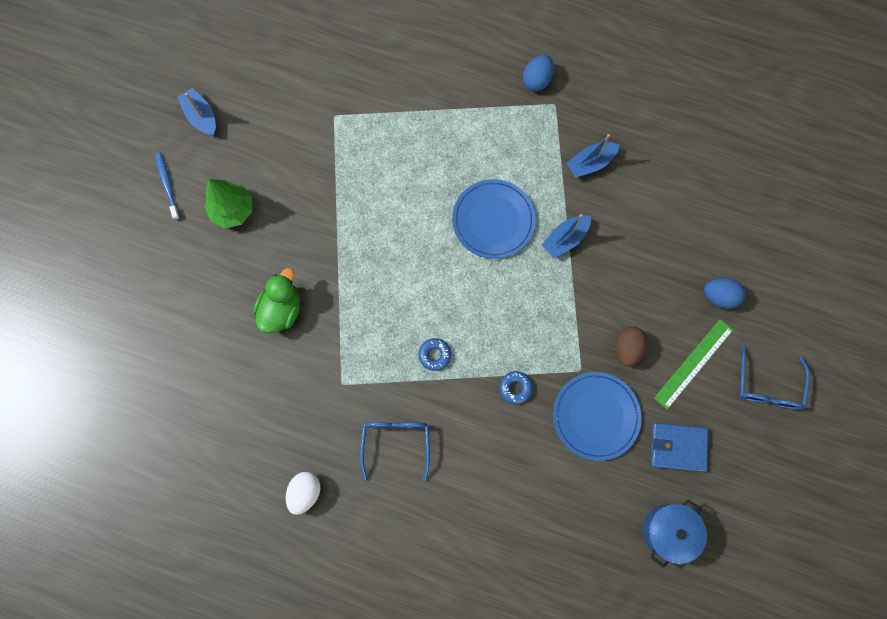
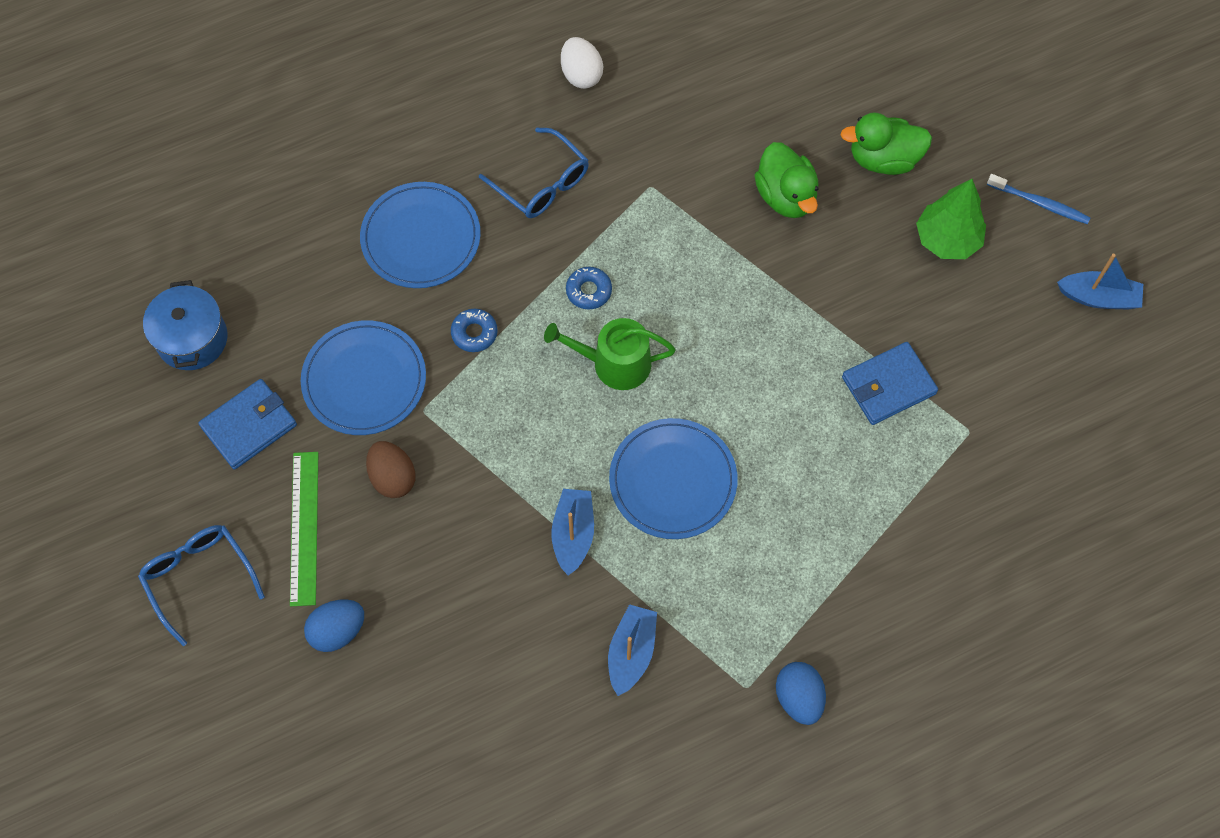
camera: 135 degrees right, 10 degrees down
none -> blue plate [360,182,481,288]
none -> green watering can [544,318,676,390]
none -> green duck [840,113,932,175]
none -> blue wallet [842,342,938,425]

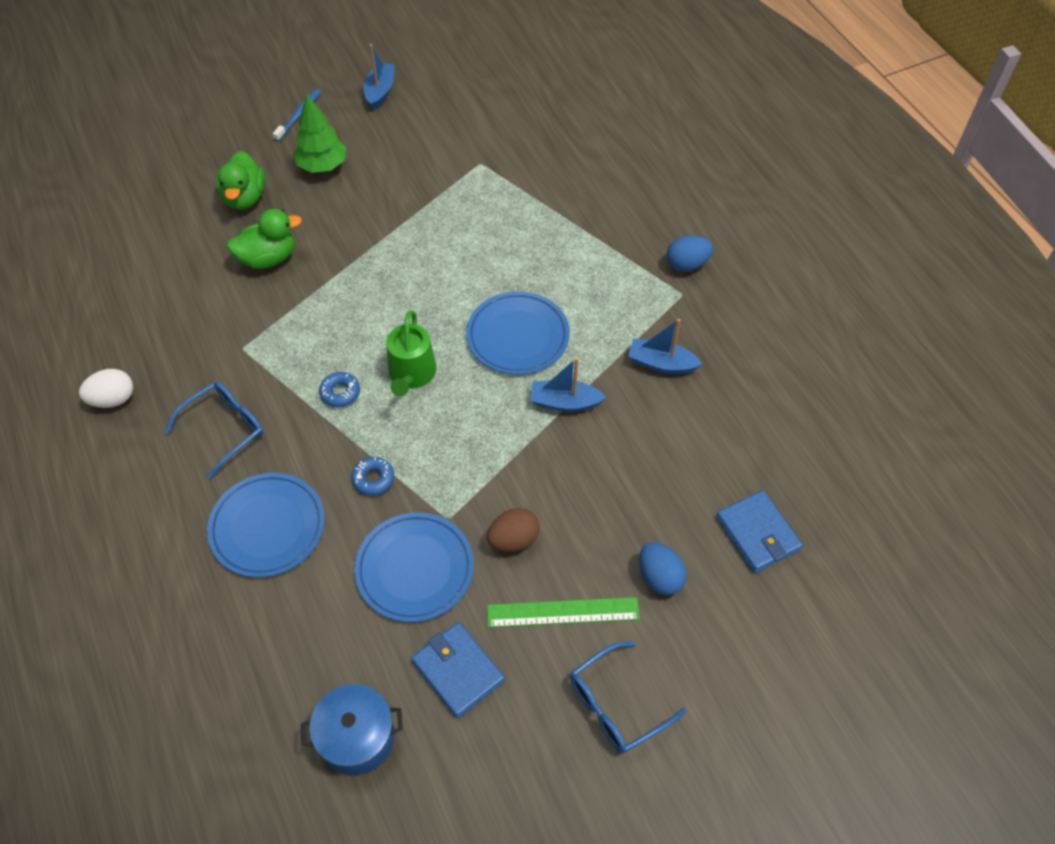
camera: 90 degrees left, 10 degrees down
blue wallet [842,342,938,425] -> blue wallet moved to [716,490,803,573]

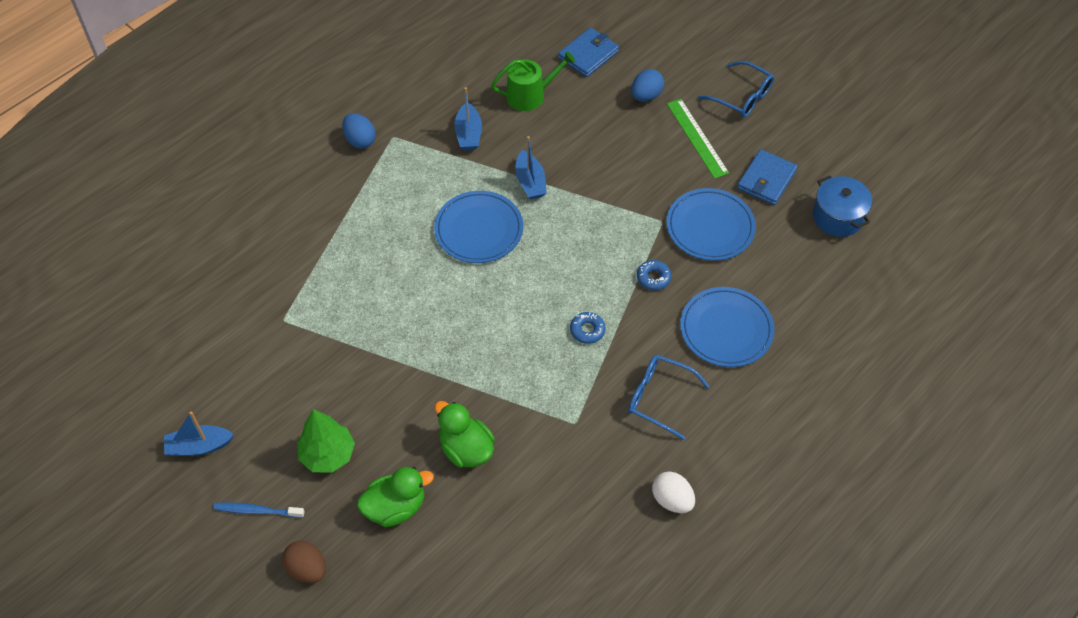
camera: 110 degrees left, 0 degrees up
green watering can [386,310,436,396] -> green watering can moved to [491,51,575,111]
brown egg [487,508,540,552] -> brown egg moved to [282,541,326,583]

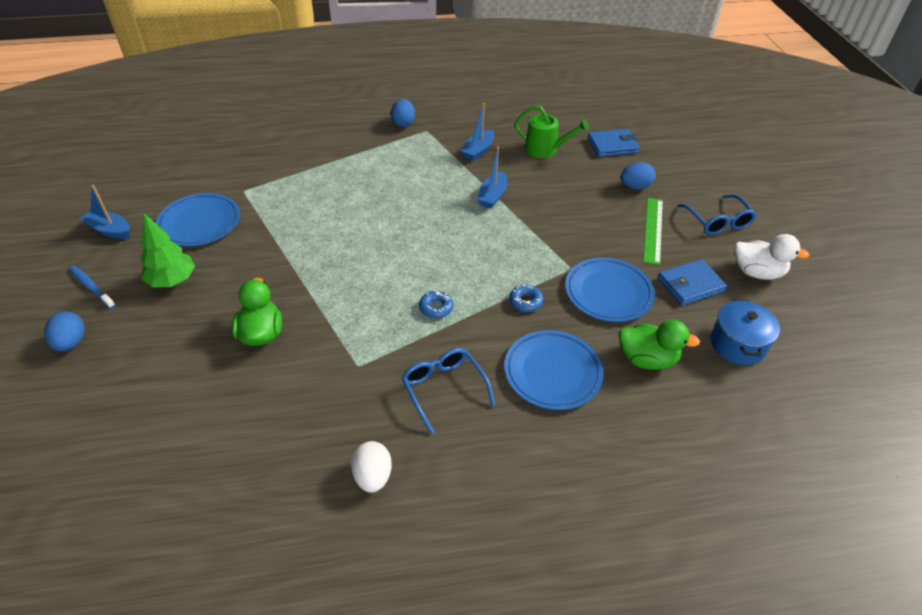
camera: 35 degrees right, 10 degrees down
brown egg [282,541,326,583] -> blue egg [44,311,85,352]
green duck [357,467,434,527] -> green duck moved to [619,319,700,370]
blue plate [434,191,523,263] -> blue plate moved to [156,193,240,246]
none -> white duck [734,234,809,280]

